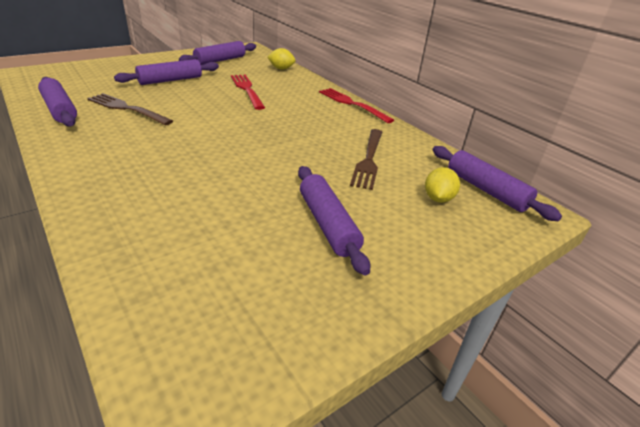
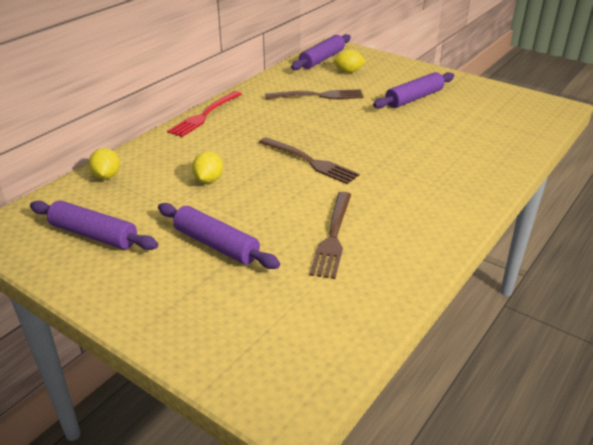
camera: 105 degrees left, 0 degrees up
purple rolling pin [38,77,77,127] -> none
red fork [231,75,265,110] -> yellow lemon [192,151,223,183]
none -> brown fork [259,137,359,184]

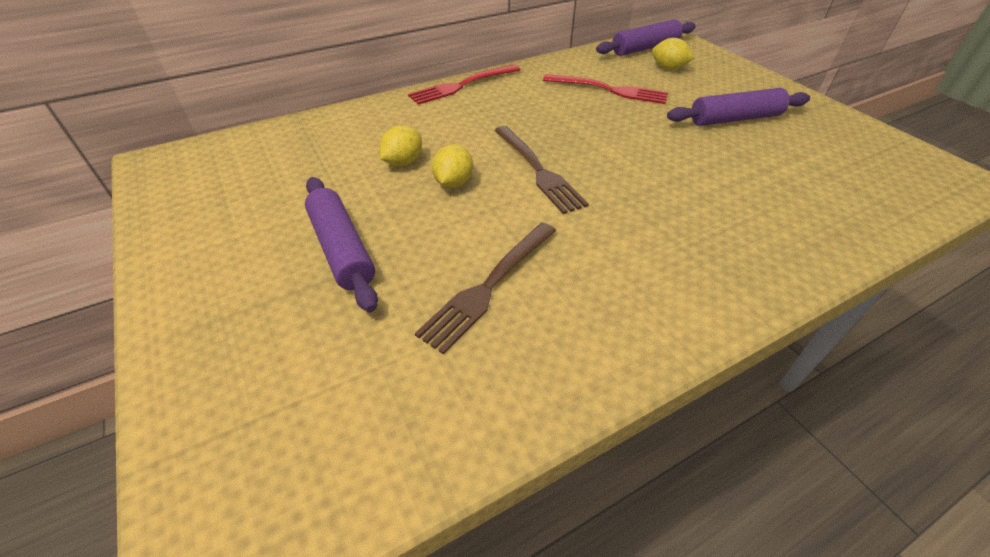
camera: 25 degrees right, 10 degrees up
purple rolling pin [30,201,158,250] -> none
yellow lemon [89,148,120,179] -> yellow lemon moved to [432,144,473,188]
brown fork [265,89,364,99] -> red fork [543,74,668,104]

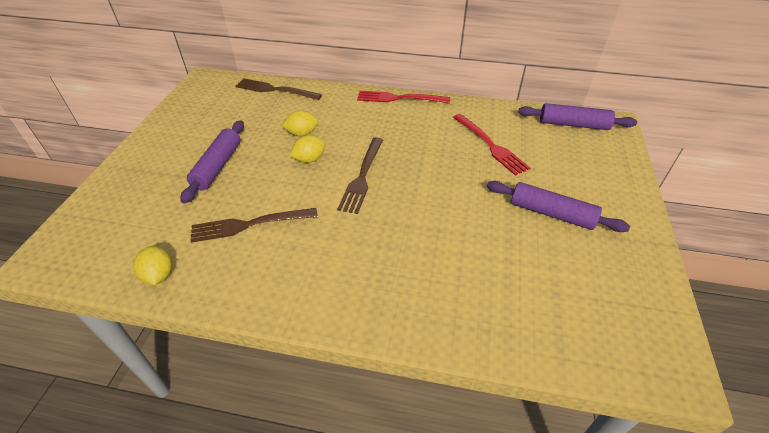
camera: 40 degrees right, 0 degrees up
yellow lemon [652,38,694,70] -> yellow lemon moved to [133,246,172,285]
none -> brown fork [235,78,322,100]

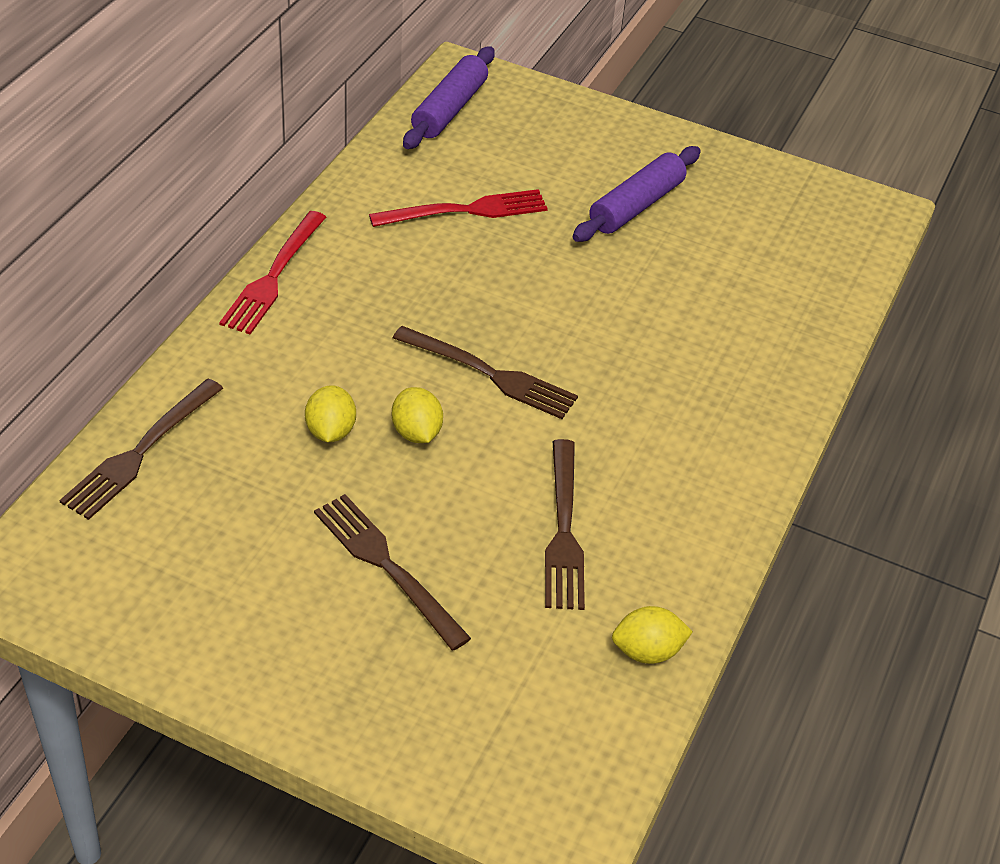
camera: 80 degrees left, 0 degrees up
purple rolling pin [180,120,244,204] -> brown fork [314,494,471,651]

